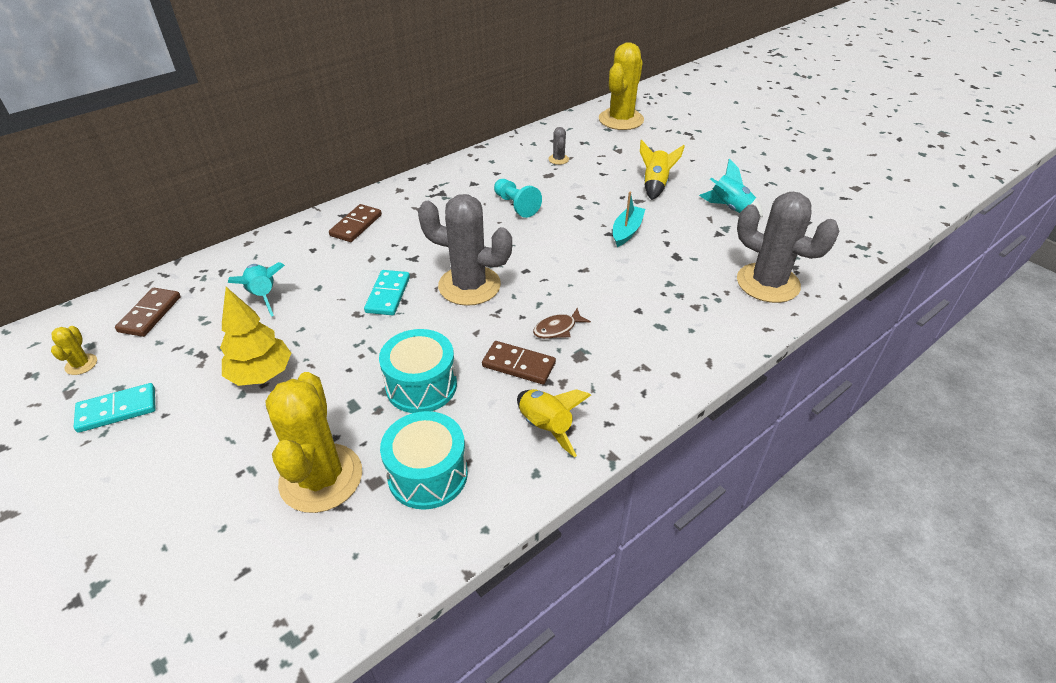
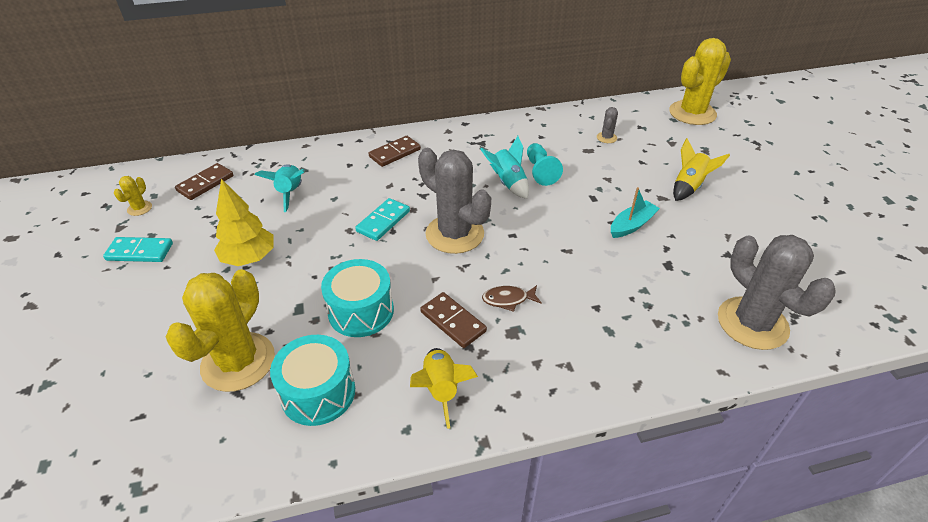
camera: 25 degrees right, 0 degrees up
turquoise rocket [699,159,763,217] -> turquoise rocket moved to [480,136,529,199]

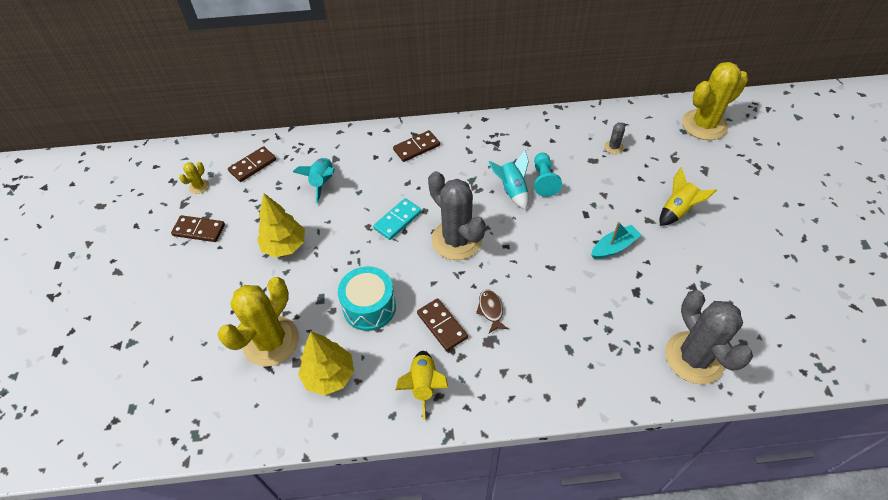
camera: 10 degrees right, 10 degrees up
turquoise domino [103,237,173,262] -> brown domino [171,215,225,242]
turquoise drum [270,335,355,426] -> yellow tree [298,332,354,395]
brown fish [482,285,542,312] -> brown fish turned 75 degrees clockwise [476,290,508,333]

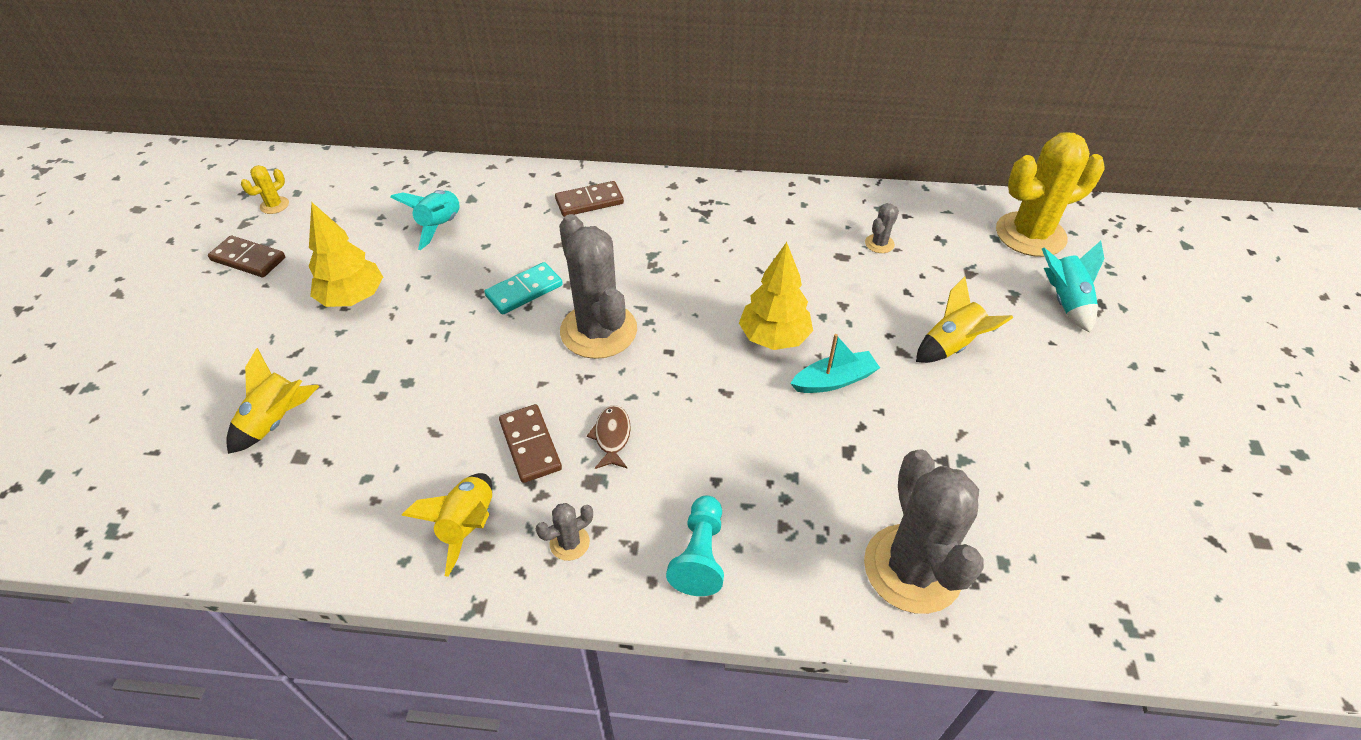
camera: 10 degrees right, 5 degrees down
yellow cactus [218,277,299,367] -> yellow rocket [226,348,319,454]
brown domino [228,146,276,182] -> none
yellow tree [298,332,354,395] -> yellow tree moved to [739,242,813,350]
turquoise drum [338,266,396,331] -> none
turquoise rocket [489,150,529,210] -> turquoise rocket moved to [1042,241,1104,332]
turquoise pawn [534,153,562,197] -> turquoise pawn moved to [666,496,724,596]
none -> grey cactus [536,503,593,561]

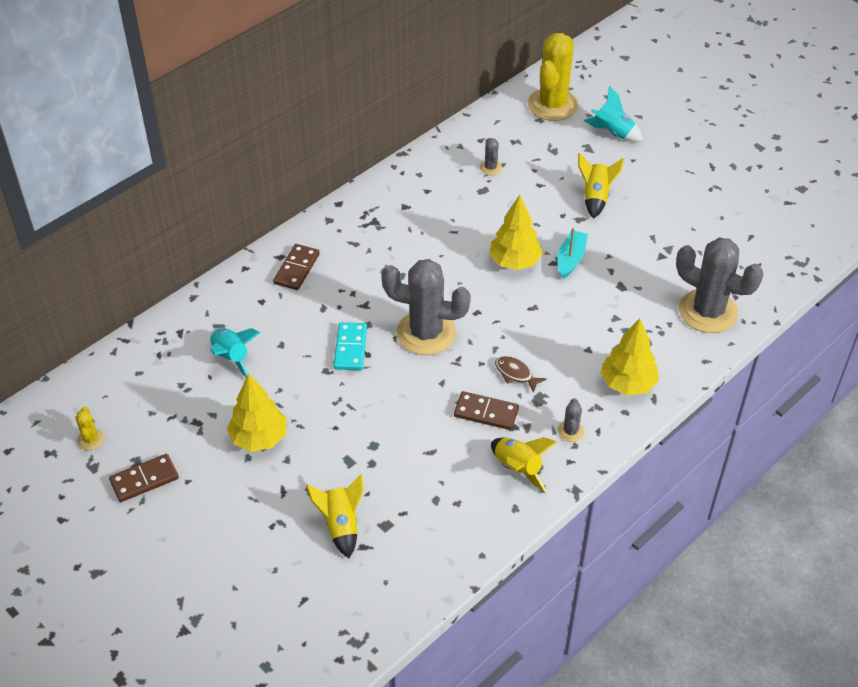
camera: 50 degrees left, 0 degrees up
turquoise pawn [666,496,724,596] -> yellow tree [601,319,659,395]

